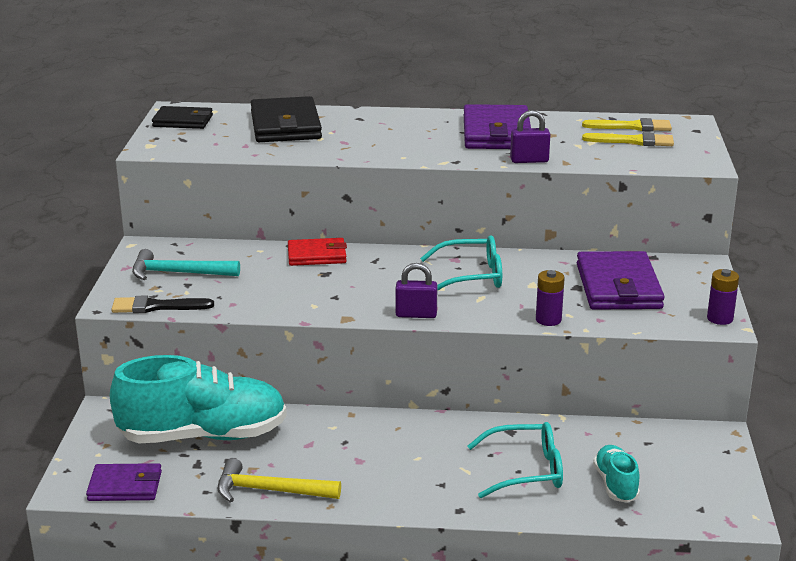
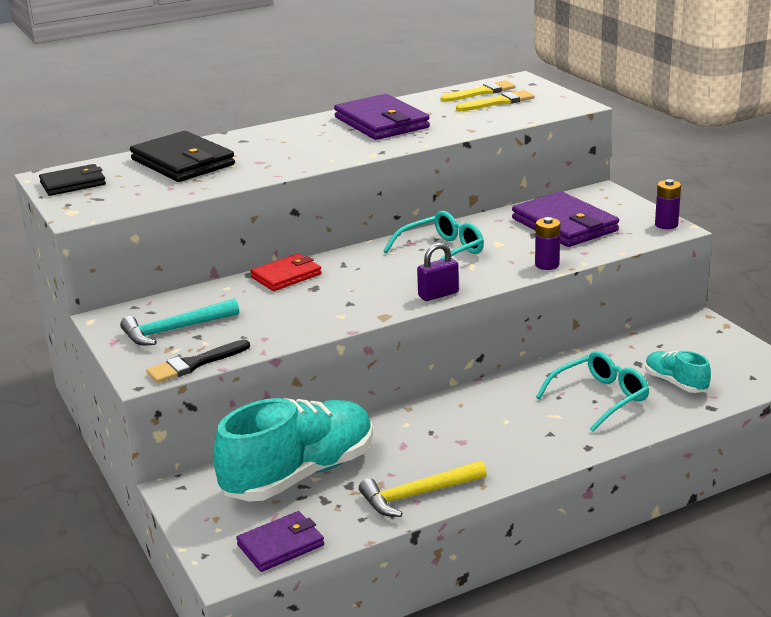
camera: 30 degrees left, 0 degrees up
purple padlock [510,110,550,163] -> none

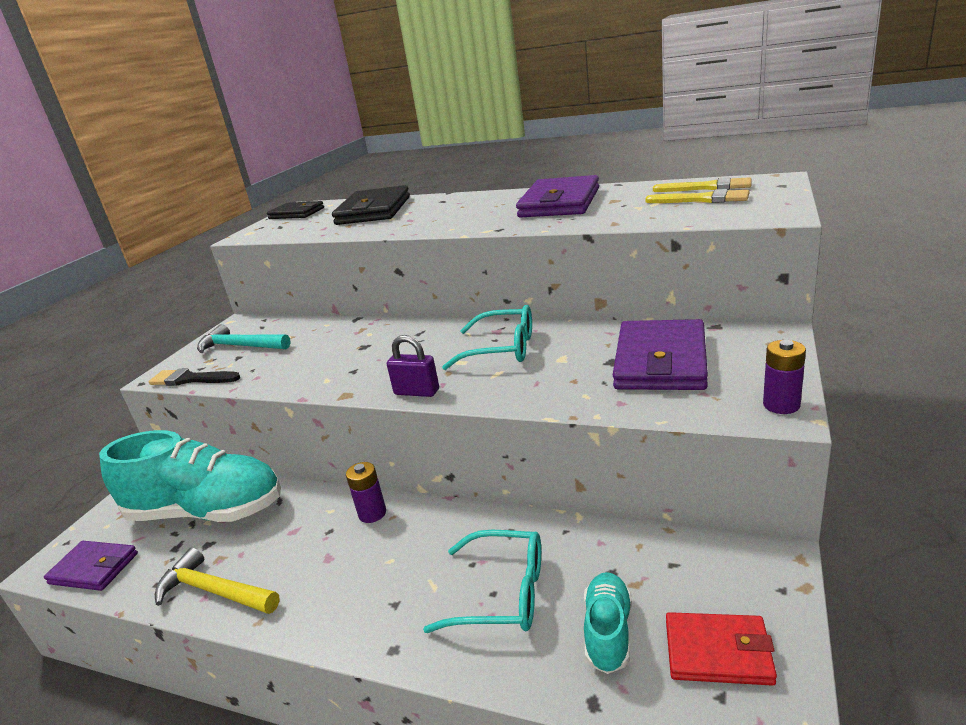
camera: 50 degrees right, 0 degrees up
red wallet [250,253,322,291] -> red wallet moved to [666,612,777,686]
purple battery [535,217,561,270] -> purple battery moved to [346,462,386,523]

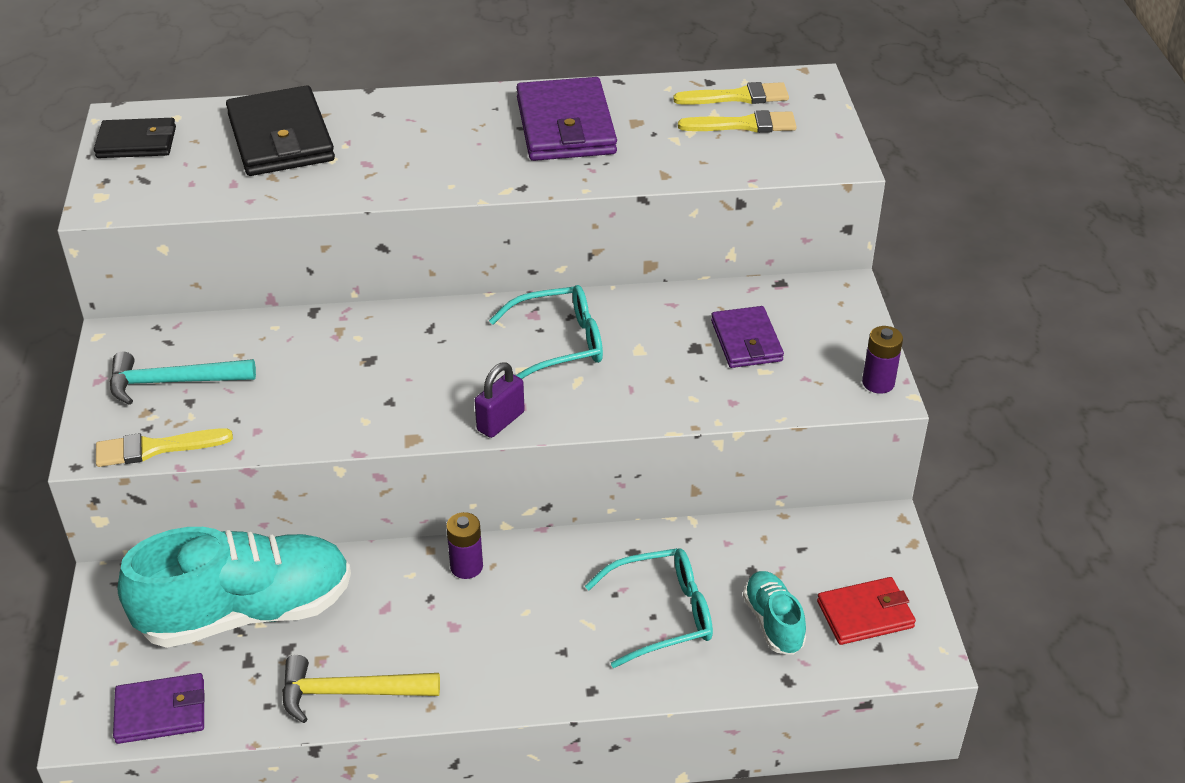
camera: 30 degrees left, 15 degrees up
black brush [149,368,240,386] -> yellow brush [96,428,233,467]
purple padlock [387,335,439,397] -> purple padlock turned 45 degrees counterclockwise [475,362,525,438]
purple wallet [613,319,708,390] -> purple wallet [711,306,784,368], size x0.61

